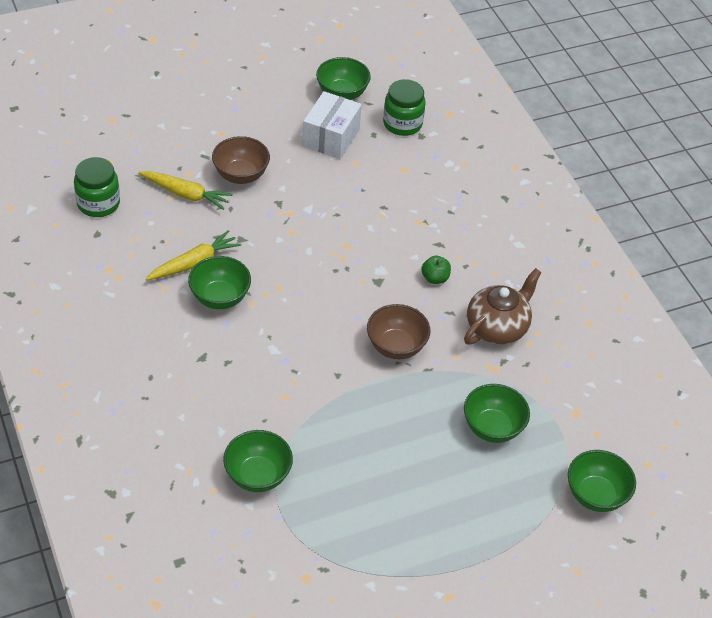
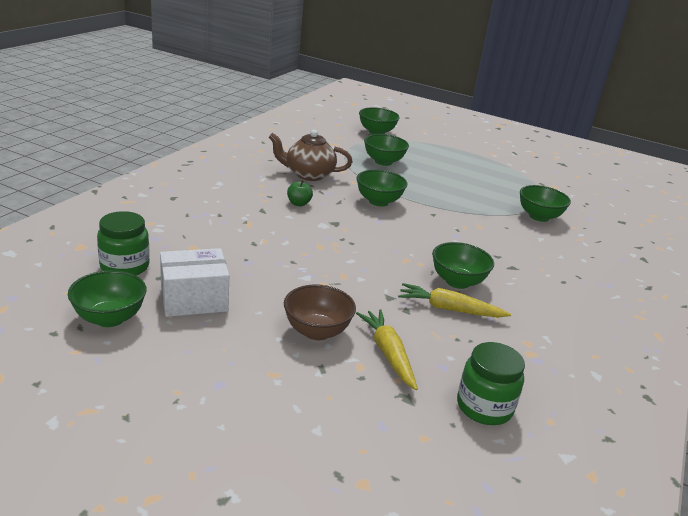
camera: 130 degrees left, 20 degrees down
brown bowl [367,304,430,359] -> green bowl [356,170,407,206]

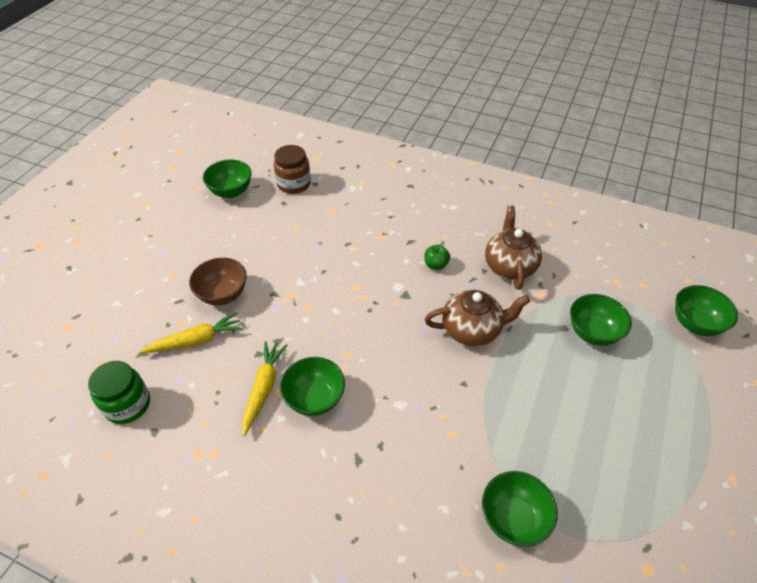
camera: 90 degrees right, 20 degrees up
green jar [97,211,150,275] -> brown jar [274,145,311,194]
white box [160,248,229,317] -> none
green bowl [356,170,407,206] -> brown teapot [425,290,530,346]

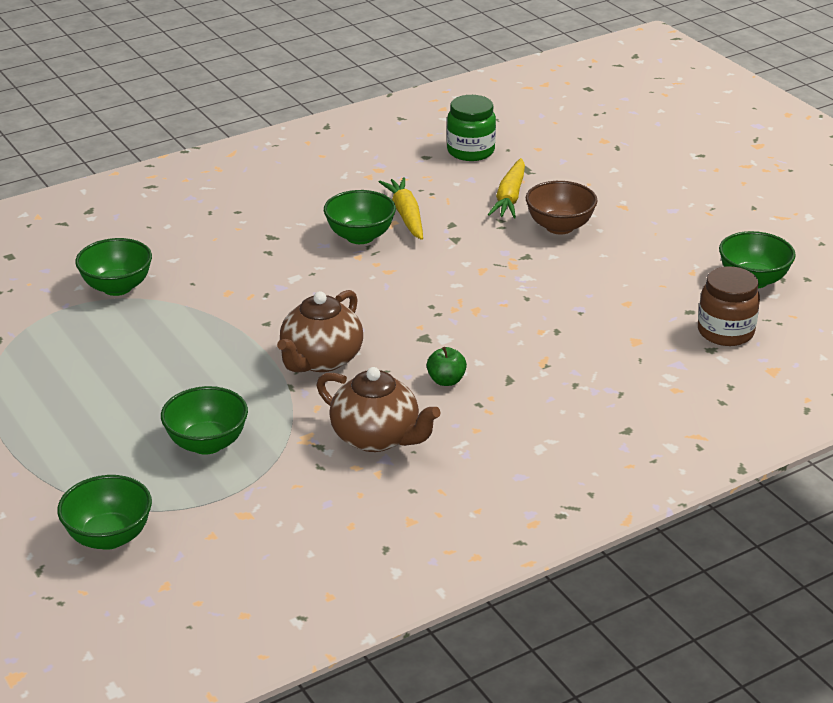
camera: 125 degrees right, 15 degrees down
yellow carrot [242,341,287,436] -> yellow carrot turned 150 degrees counterclockwise [379,177,423,240]

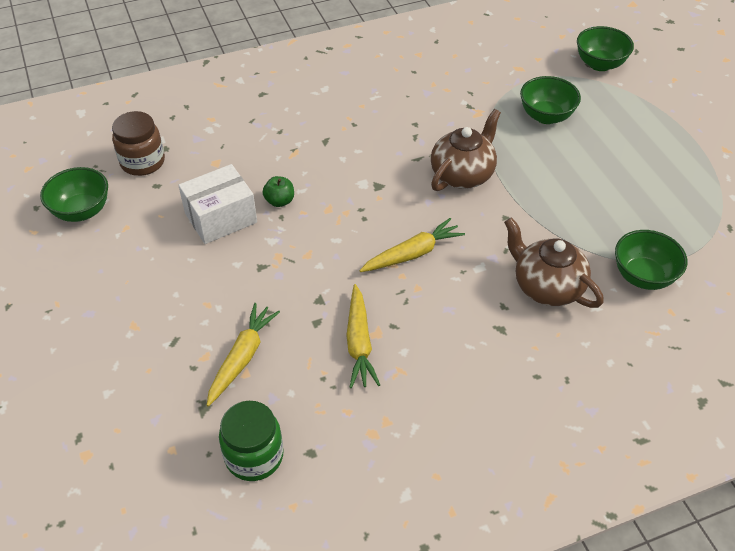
camera: 170 degrees left, 15 degrees up
brown teapot [317,367,441,452] -> brown teapot moved to [504,217,604,308]
green bowl [324,190,396,244] -> none
green apple [427,347,467,386] -> green apple moved to [263,176,294,207]
brown bowl [526,181,597,235] -> none
none -> white box [178,164,257,244]
none -> yellow carrot [359,218,465,272]

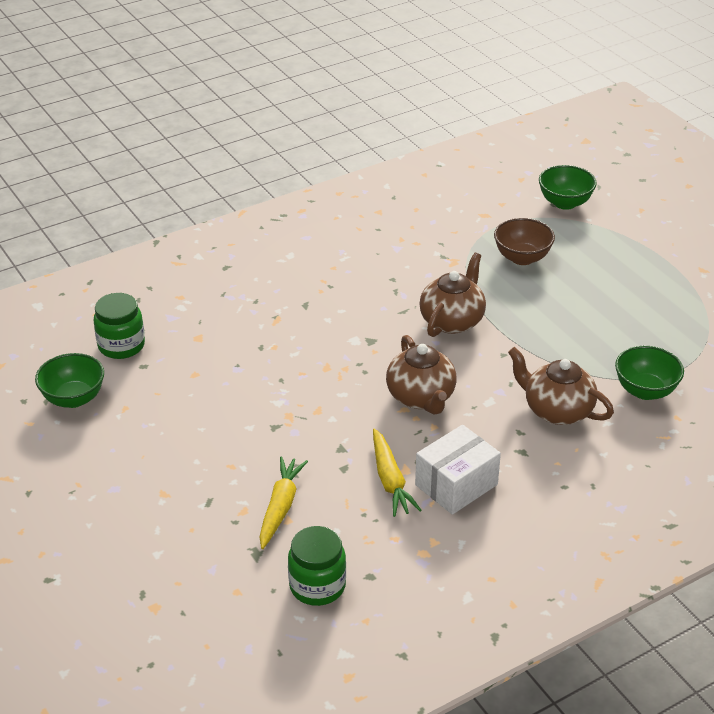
camera: 10 degrees left, 10 degrees down
brown jar [112,111,165,176] -> green jar [94,293,145,359]
white box [178,164,257,244] -> white box moved to [415,425,501,515]
green apple [263,176,294,207] -> none
yellow carrot [359,218,465,272] -> brown teapot [386,335,457,415]
green bowl [520,76,581,124] -> brown bowl [494,218,555,265]

